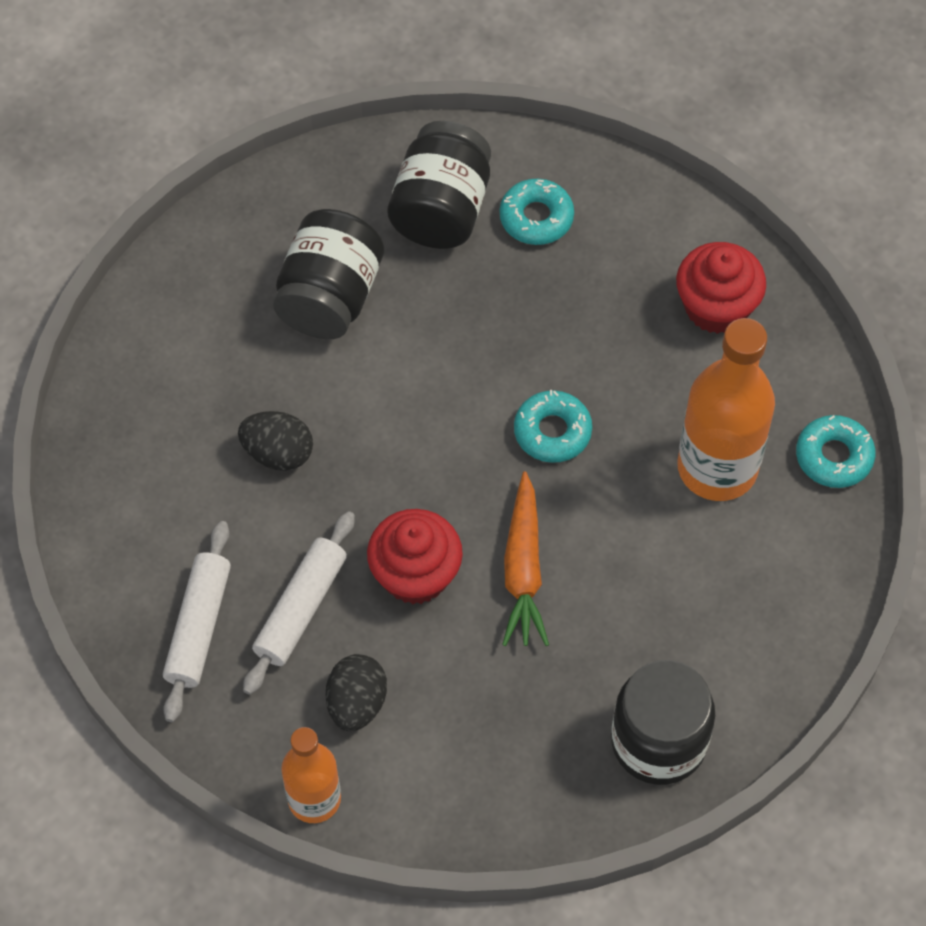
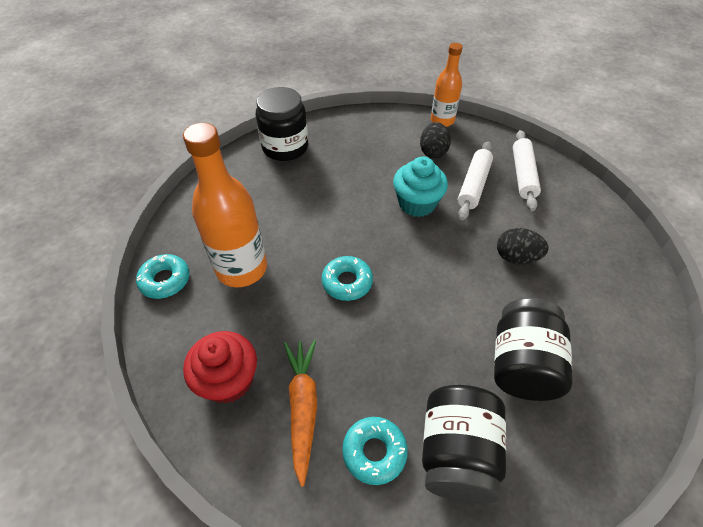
camera: 175 degrees right, 10 degrees down
red cupcake [367,509,463,604] -> turquoise cupcake [393,157,448,217]
orange carrot [502,472,549,646] -> orange carrot moved to [284,340,317,487]

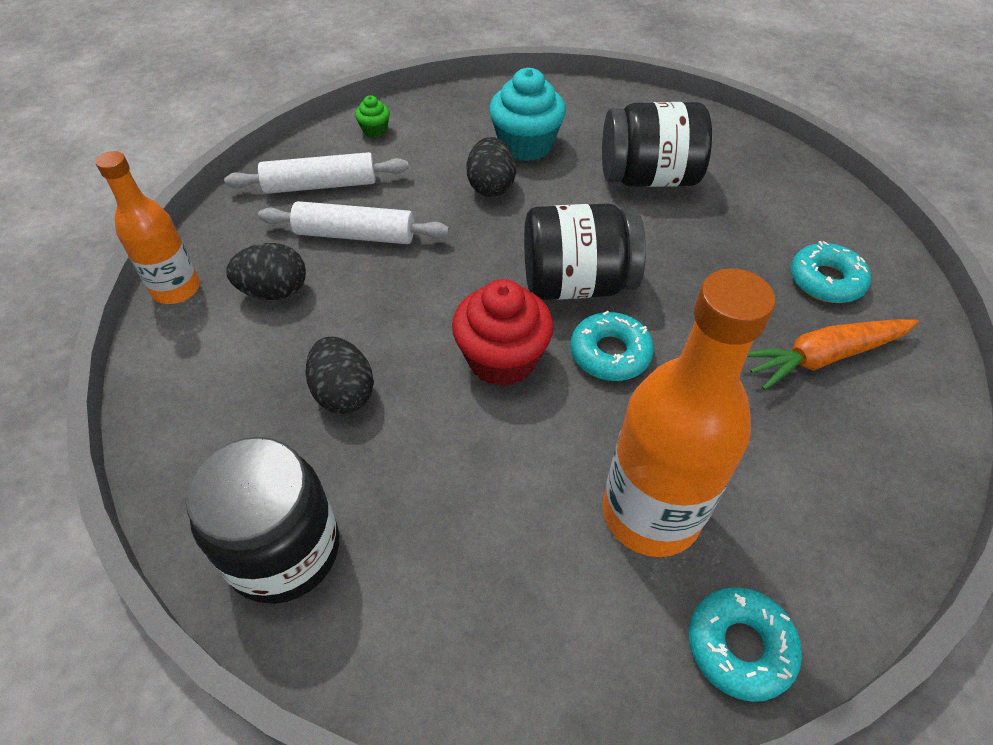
camera: 105 degrees left, 0 degrees up
red cupcake [183,331,257,404] -> red cupcake moved to [452,279,554,386]
turquoise cupcake [393,157,448,217] -> turquoise cupcake moved to [489,68,566,161]
black jar [422,385,506,503] -> black jar moved to [524,203,646,300]
none -> black egg [306,336,374,414]
none -> green cupcake [355,95,390,137]

